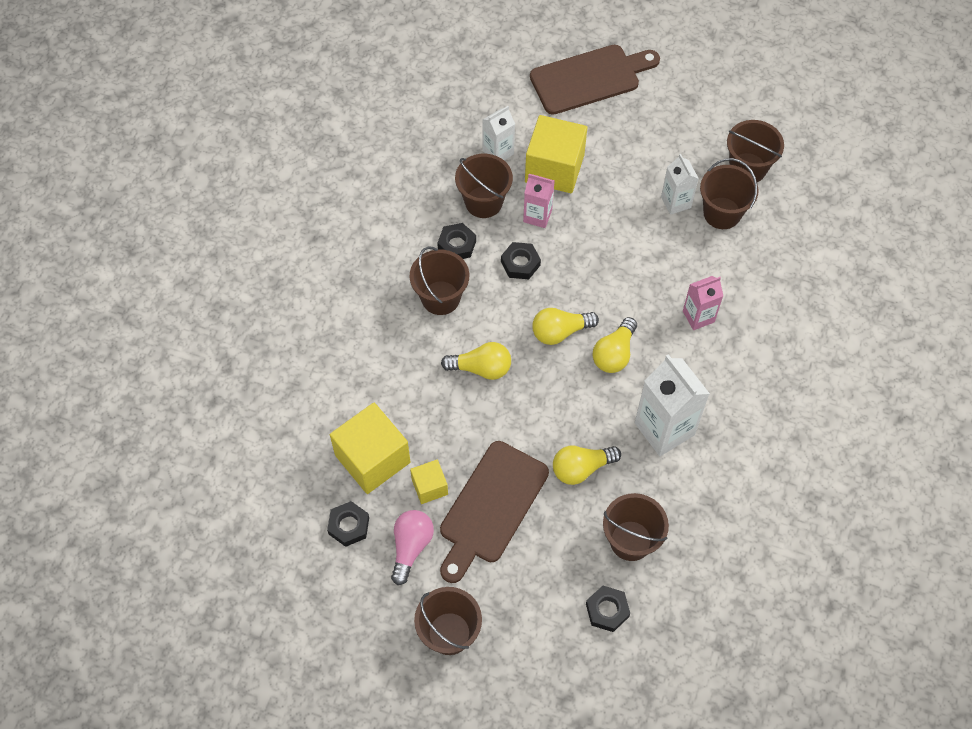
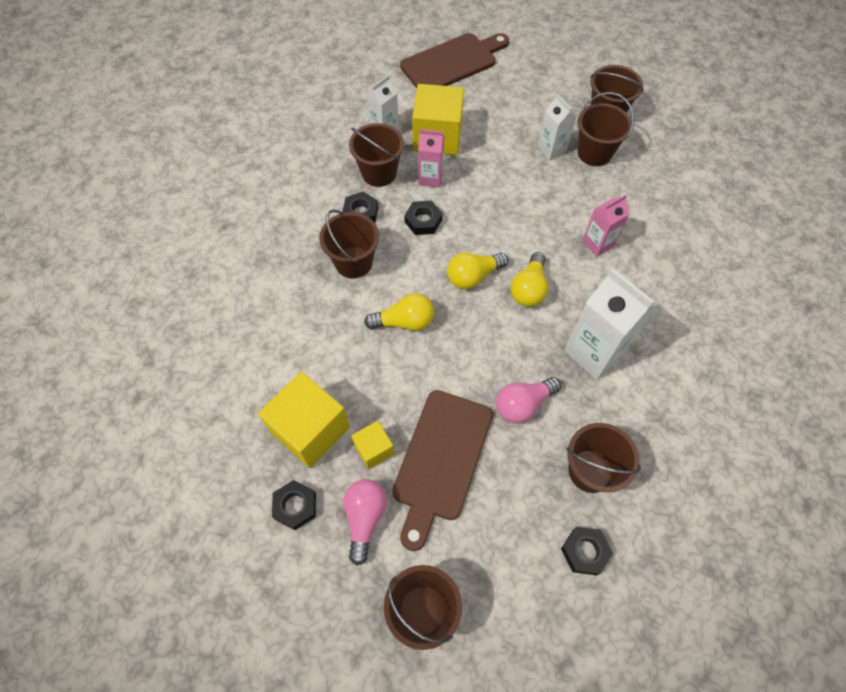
camera: 10 degrees left, 0 degrees up
yellow light bulb [553,446,621,485] -> pink light bulb [496,377,561,424]

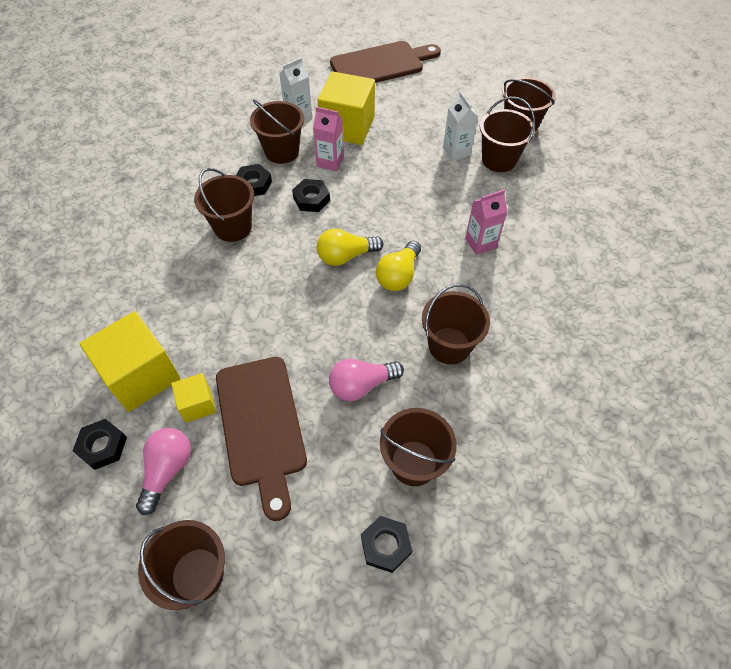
camera: 10 degrees right, 5 degrees down
yellow light bulb [364,293,434,331] -> none
brown cutting board [392,390,493,551] -> brown cutting board turned 45 degrees counterclockwise [216,357,307,521]
white carton [564,268,657,380] -> brown bucket [422,284,490,364]

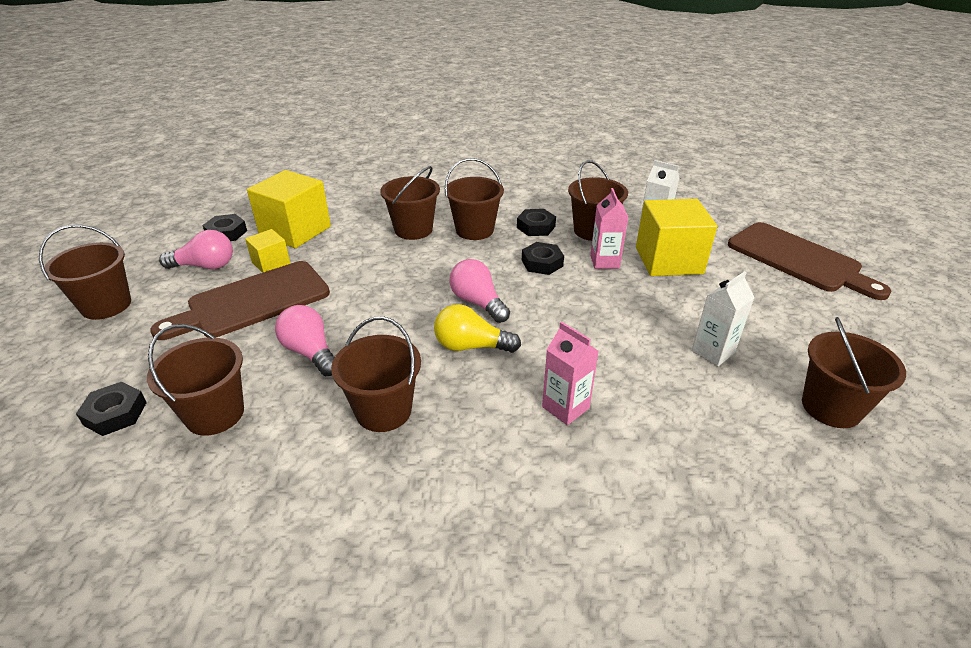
camera: 70 degrees right, 20 degrees down
yellow light bulb [317,229,383,266] -> pink light bulb [450,259,510,323]
brown bucket [480,97,535,172] -> brown bucket moved to [380,166,440,240]

